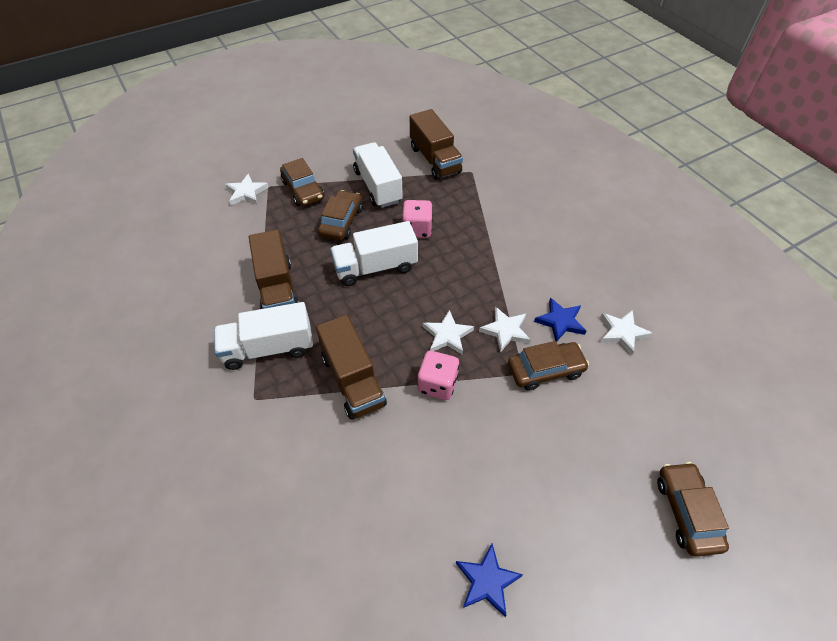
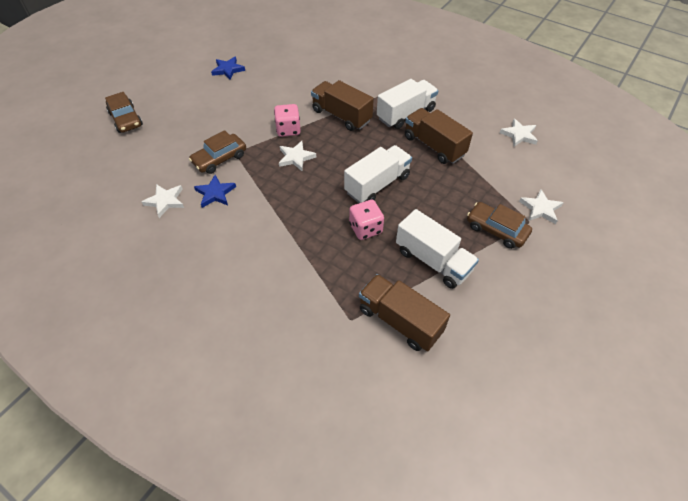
camera: 155 degrees right, 0 degrees up
brown car [318,190,363,241] -> none
white star [479,307,531,353] -> white star moved to [500,119,538,147]

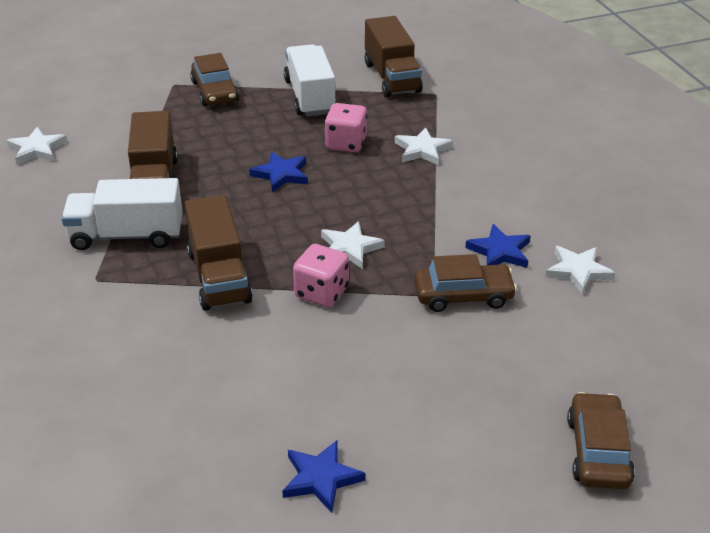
camera: 145 degrees left, 15 degrees down
white truck [344,145,412,203] -> blue star [249,152,308,192]
white star [519,189,564,224] -> white star moved to [395,127,453,165]

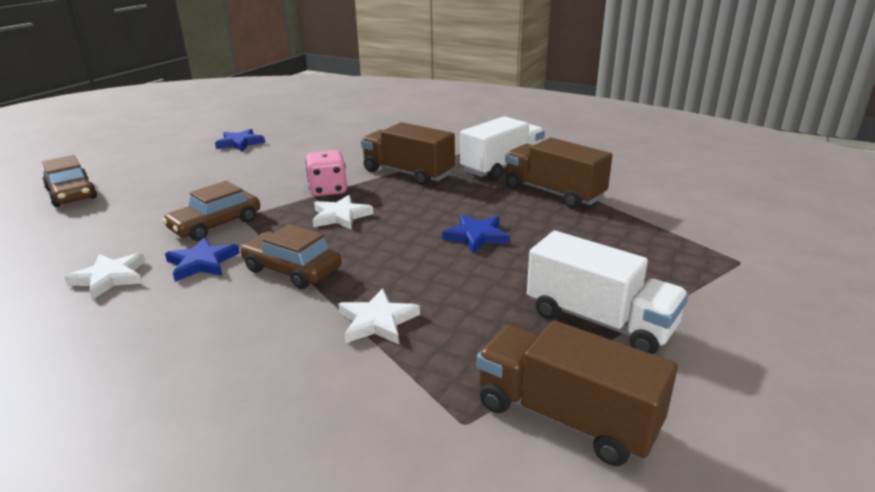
camera: 140 degrees right, 10 degrees down
white star [6,127,67,165] -> none
brown car [190,53,239,106] -> brown car moved to [240,224,341,289]
pink dice [325,103,367,152] -> none

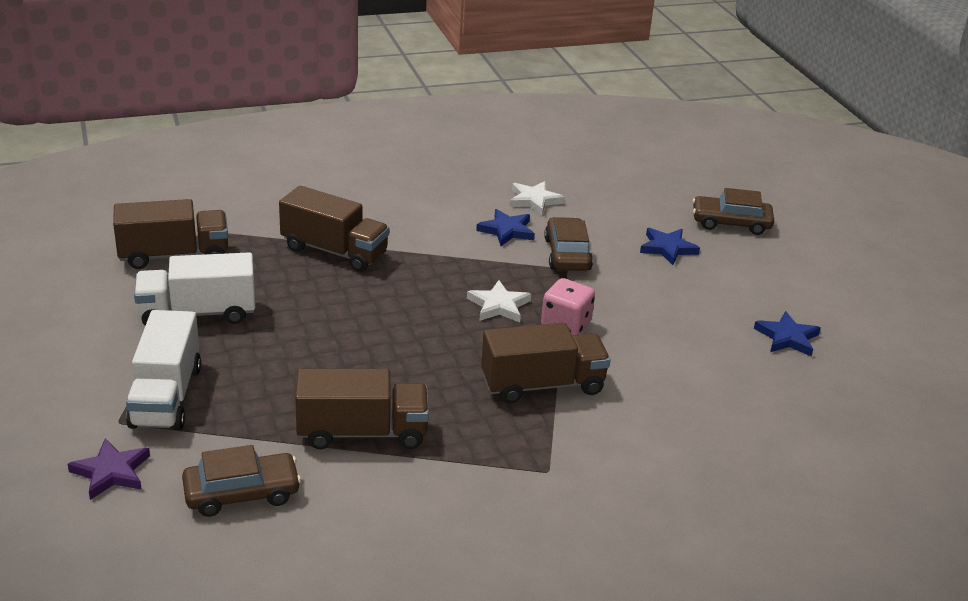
camera: 130 degrees right, 5 degrees up
brown car [240,224,341,289] -> brown car moved to [182,445,301,517]
white star [338,288,420,344] -> brown truck [279,186,389,272]
blue star [442,214,510,254] -> blue star moved to [640,228,700,265]
white truck [460,116,545,180] -> white truck moved to [126,310,201,431]
none -> purple star [68,438,150,500]

